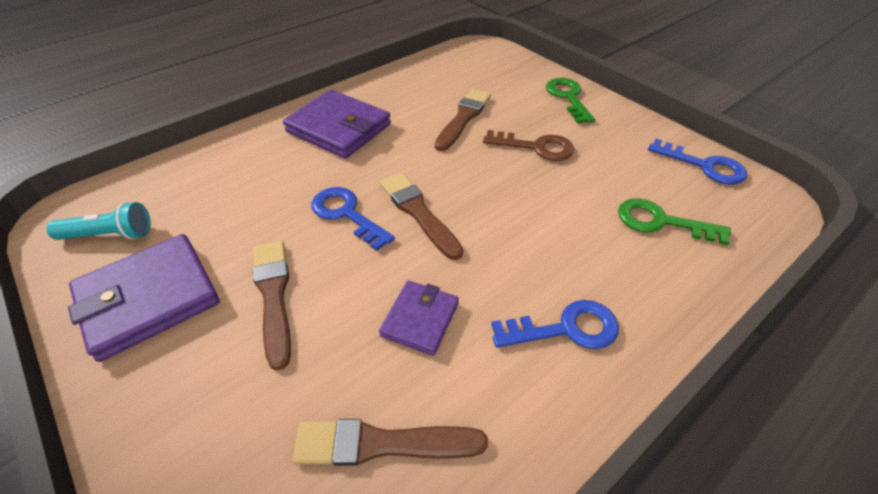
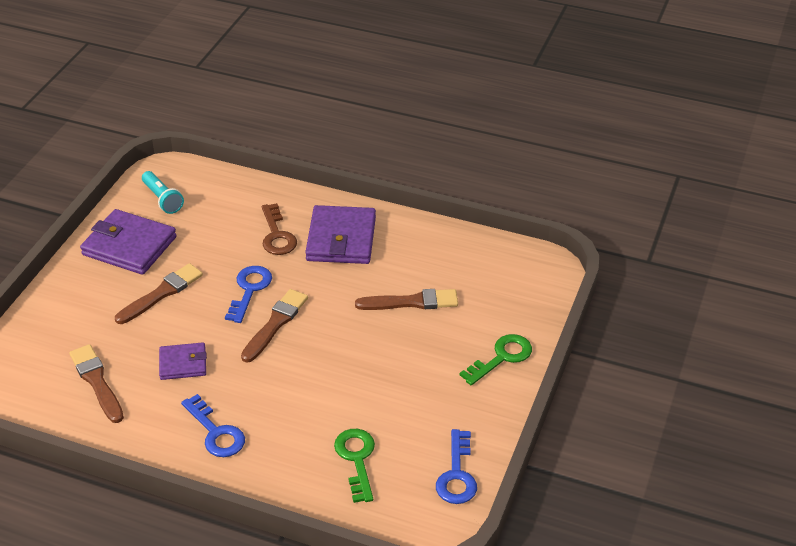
camera: 60 degrees right, 5 degrees down
brown key [483,130,574,161] -> brown key moved to [262,203,297,255]

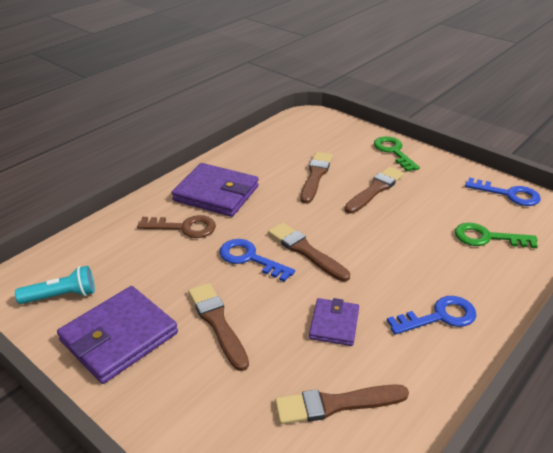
camera: 70 degrees left, 5 degrees down
none -> brown brush [344,167,404,214]

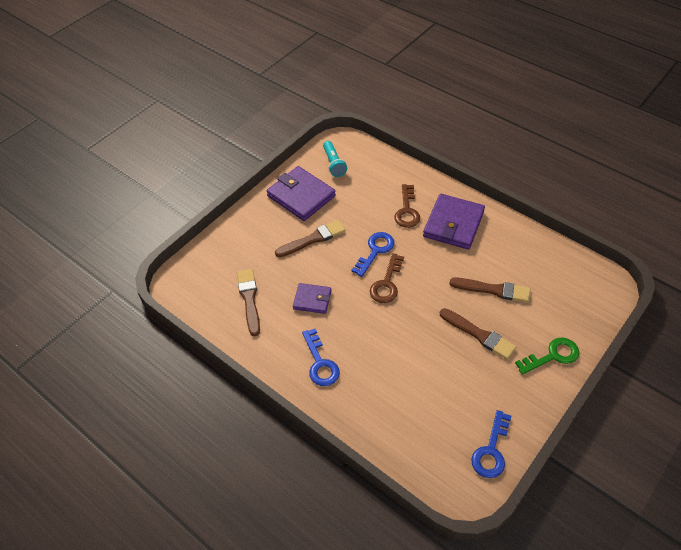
camera: 90 degrees right, 15 degrees up
brown brush [268,223,350,282] -> brown key [370,253,404,303]
green key [455,223,538,248] -> none

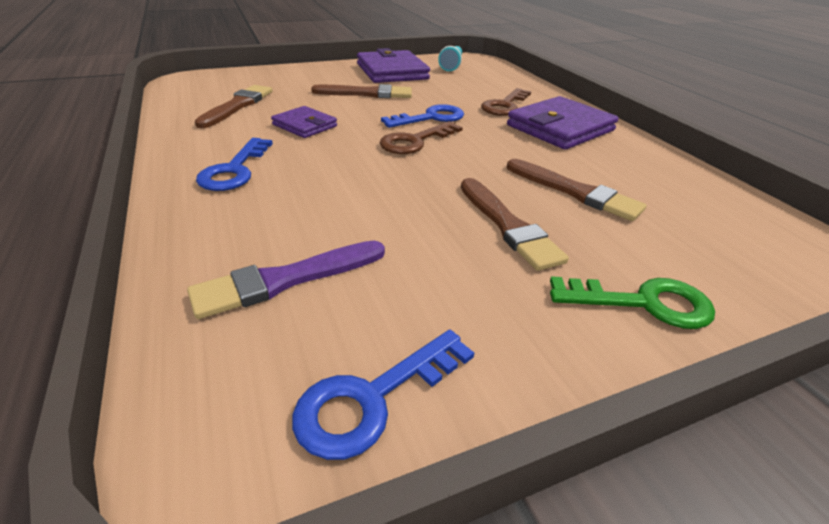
camera: 25 degrees right, 15 degrees down
none -> purple brush [187,240,385,319]

